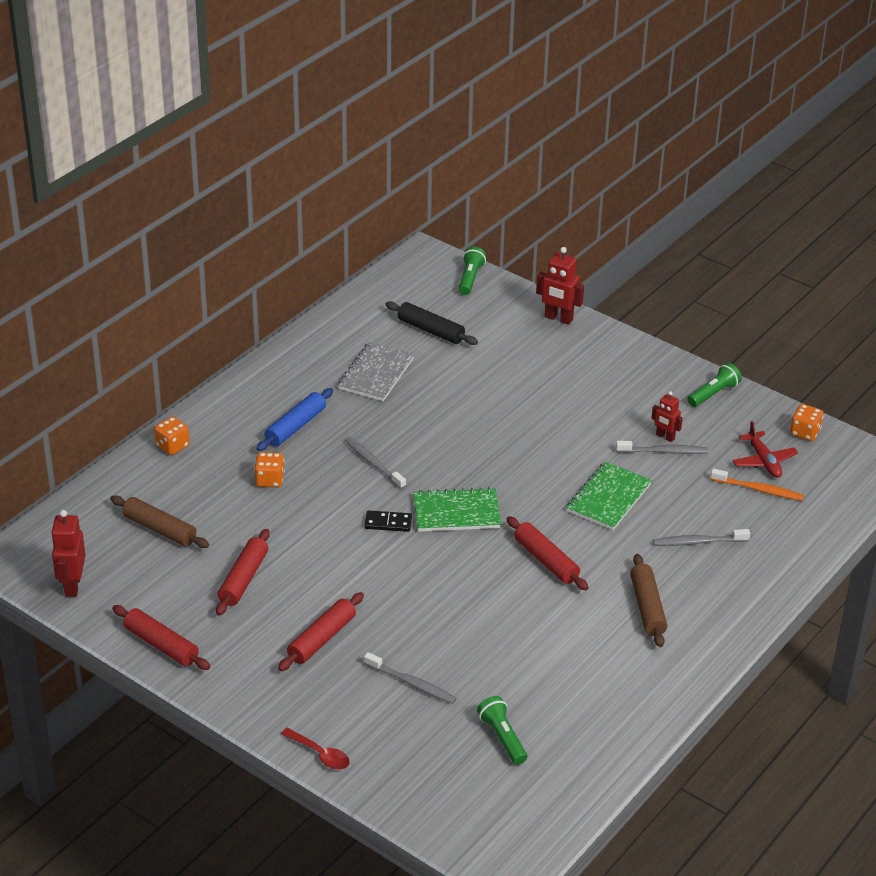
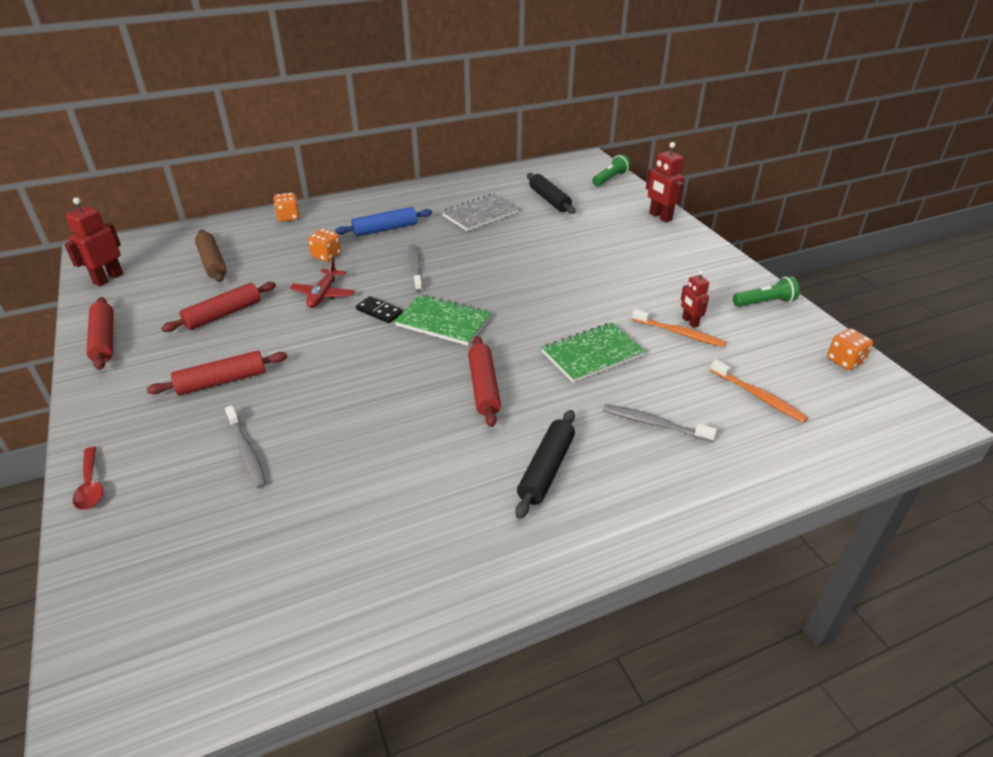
camera: 30 degrees right, 0 degrees up
green flashlight [477,696,527,765] -> none
grey toothbrush [616,441,708,454] -> orange toothbrush [632,309,726,347]
brown rolling pin [630,554,667,647] -> black rolling pin [515,410,575,519]
red plane [732,421,798,478] -> red plane moved to [289,257,355,308]

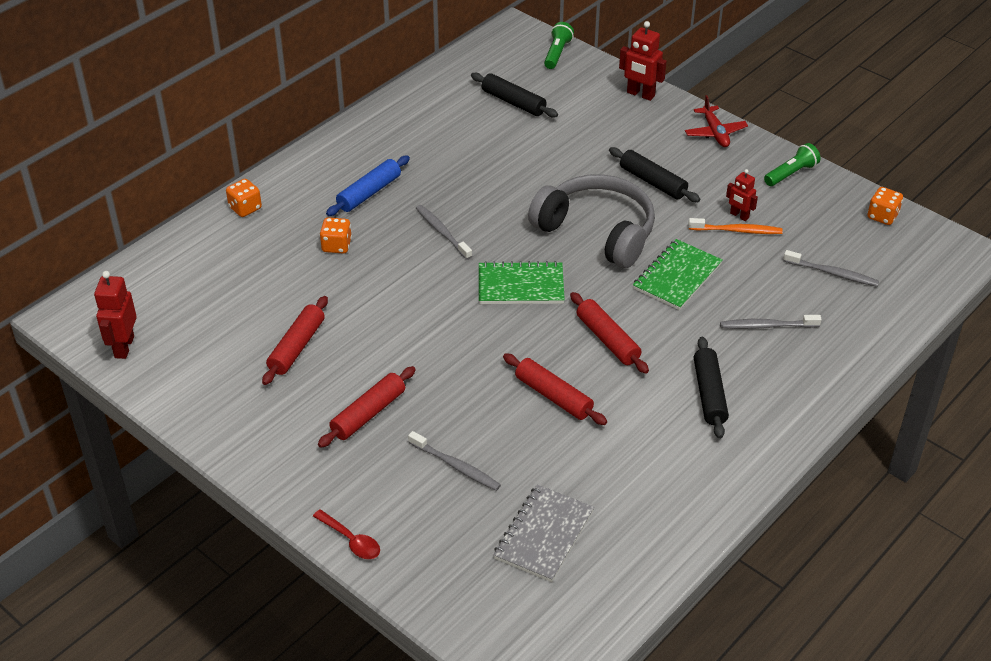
camera: 25 degrees left, 5 degrees up
red rolling pin [86,297,114,370] -> red rolling pin moved to [503,353,607,425]
brown rolling pin [195,230,227,282] -> none
red plane [289,257,355,308] -> red plane moved to [685,95,748,147]
black domino [356,296,403,323] -> none
grey notebook [442,193,519,231] -> grey notebook moved to [493,484,594,582]
orange toothbrush [710,360,808,423] -> grey toothbrush [783,250,879,287]
none -> grey headphones [528,174,655,268]
none -> black rolling pin [609,147,700,202]

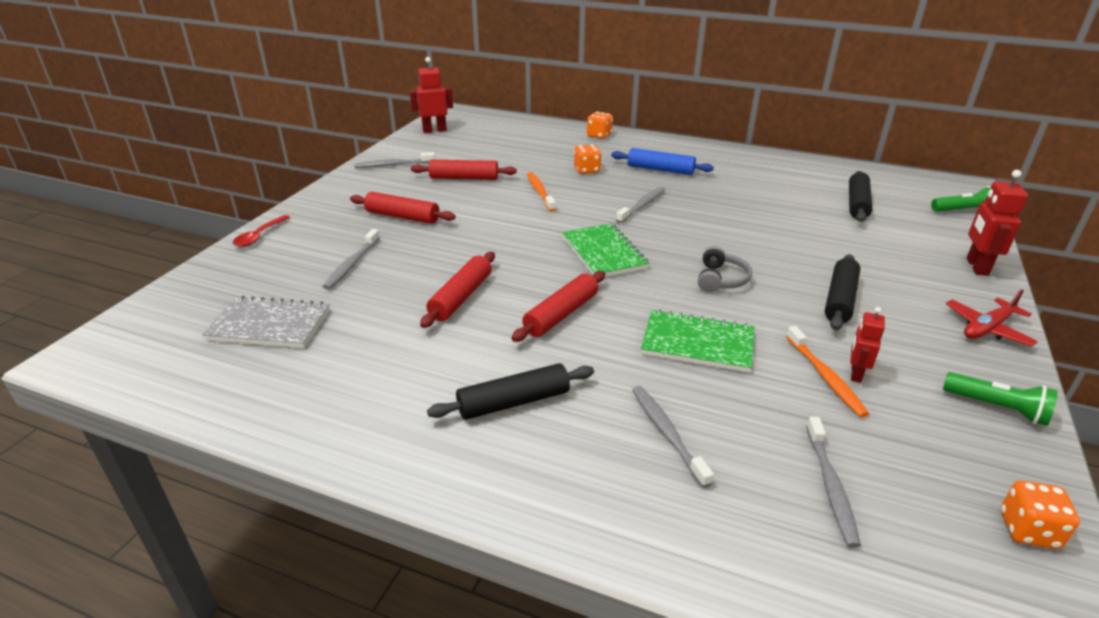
camera: 70 degrees right, 10 degrees down
grey headphones [528,174,655,268] -> grey headphones [698,246,752,292], size x0.44
none -> grey toothbrush [354,152,435,168]
none -> orange toothbrush [527,172,556,212]

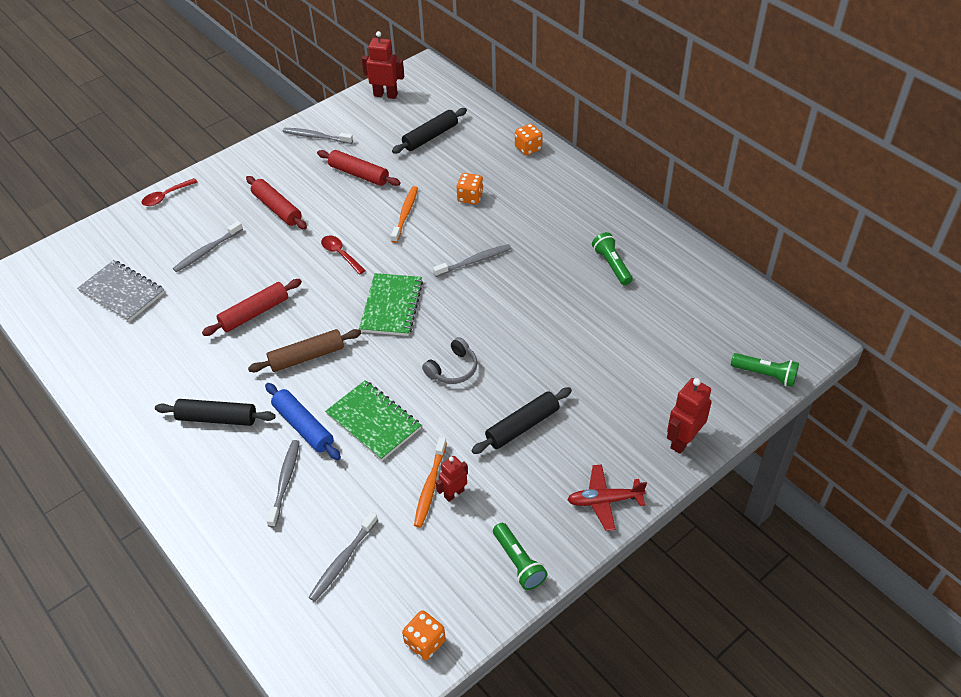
camera: 30 degrees right, 15 degrees up
red rolling pin [512,271,605,342] -> brown rolling pin [248,329,362,372]
blue rolling pin [611,148,714,175] -> blue rolling pin moved to [265,383,341,460]
black rolling pin [849,171,872,222] -> black rolling pin moved to [392,108,467,153]
none -> red spoon [321,236,366,275]
none -> green flashlight [592,232,633,285]

